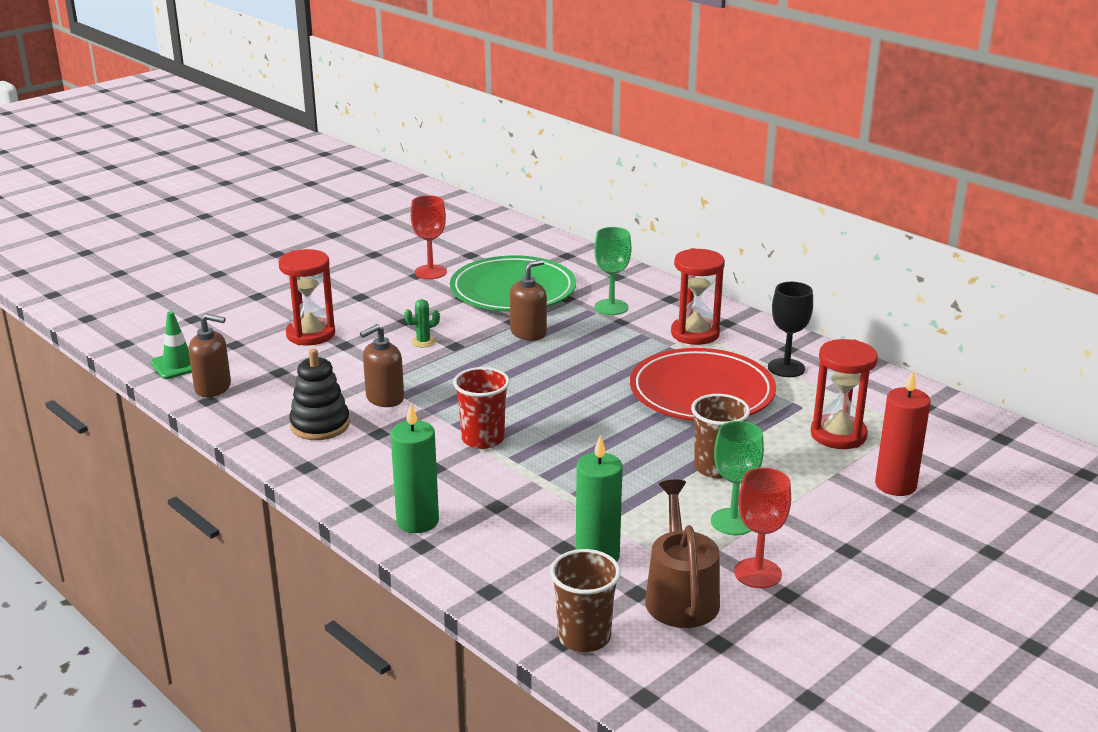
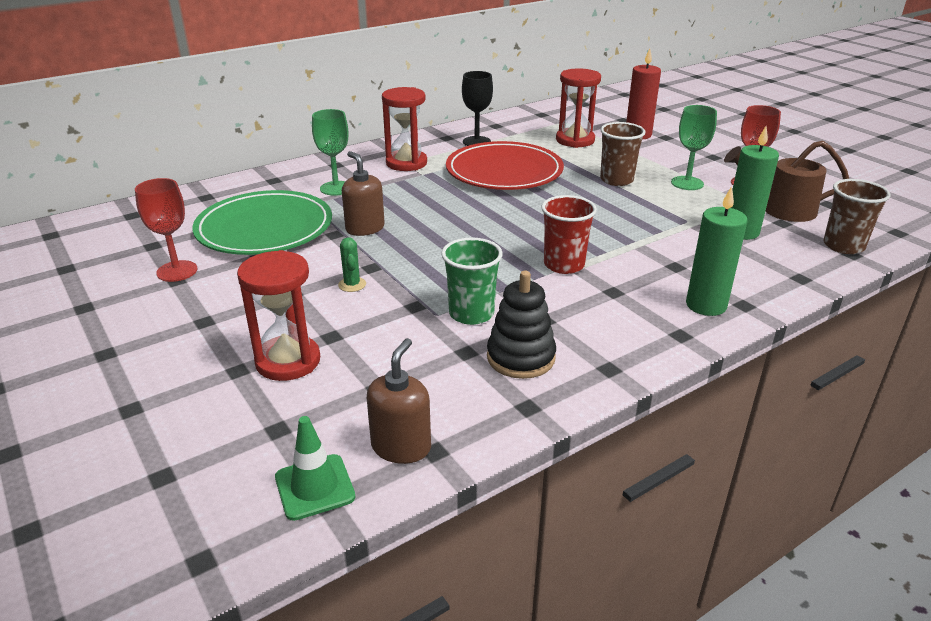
camera: 80 degrees left, 5 degrees up
brown soap dispenser [360,324,404,407] -> green cup [441,237,503,325]

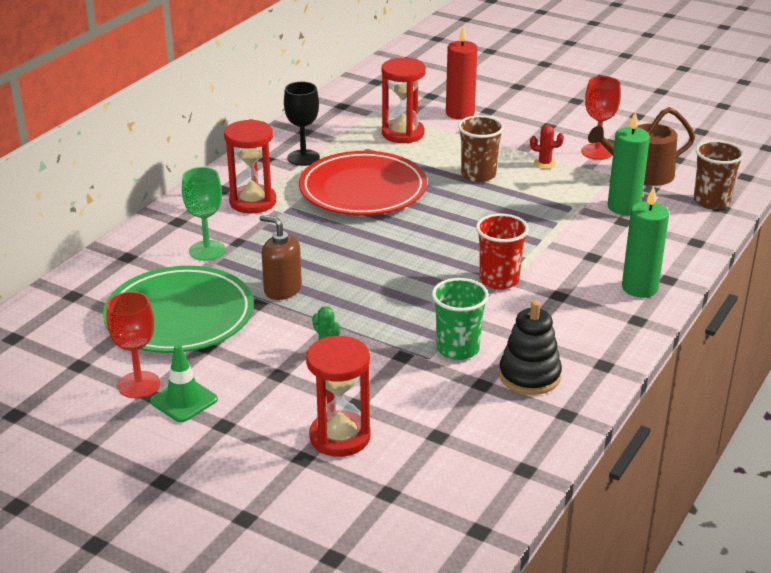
camera: 25 degrees left, 0 degrees up
green traffic cone [275,416,356,521] -> green traffic cone moved to [150,344,218,422]
brown soap dispenser [367,338,431,464] -> none
green goblet [671,105,717,190] -> red cactus [530,125,564,169]

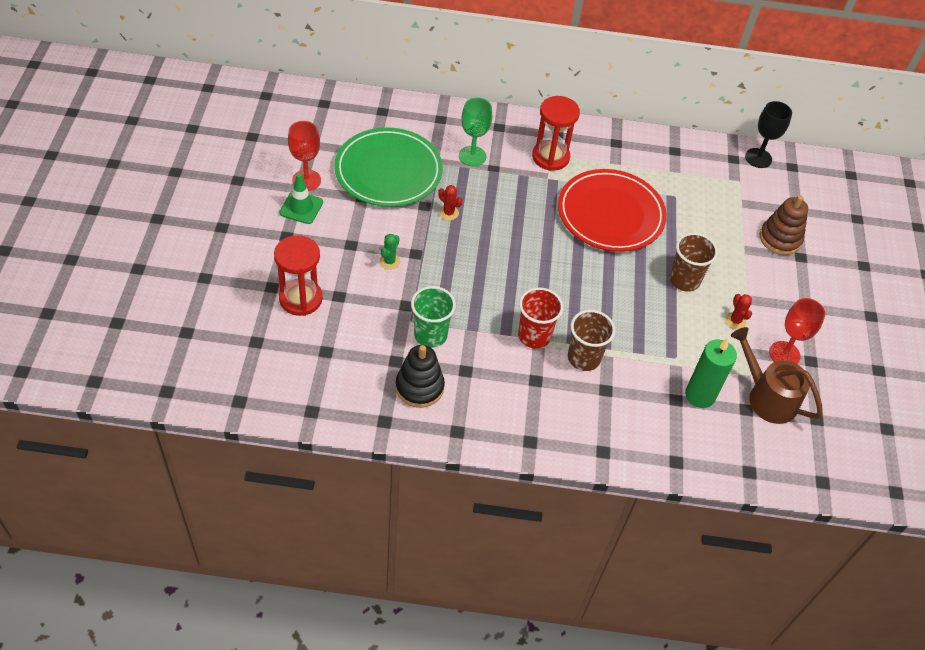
camera: 60 degrees right, 20 degrees up
brown soap dispenser [260,215,302,300] -> red cactus [438,185,463,220]
black goblet [284,82,320,166] -> black goblet moved to [745,101,792,168]
red hourglass [382,58,426,143] -> none
red candle [446,26,477,119] -> brown stacking toy [760,195,808,255]
green candle [622,186,669,298] -> none
brown cup [694,140,744,209] -> brown cup moved to [568,310,615,371]

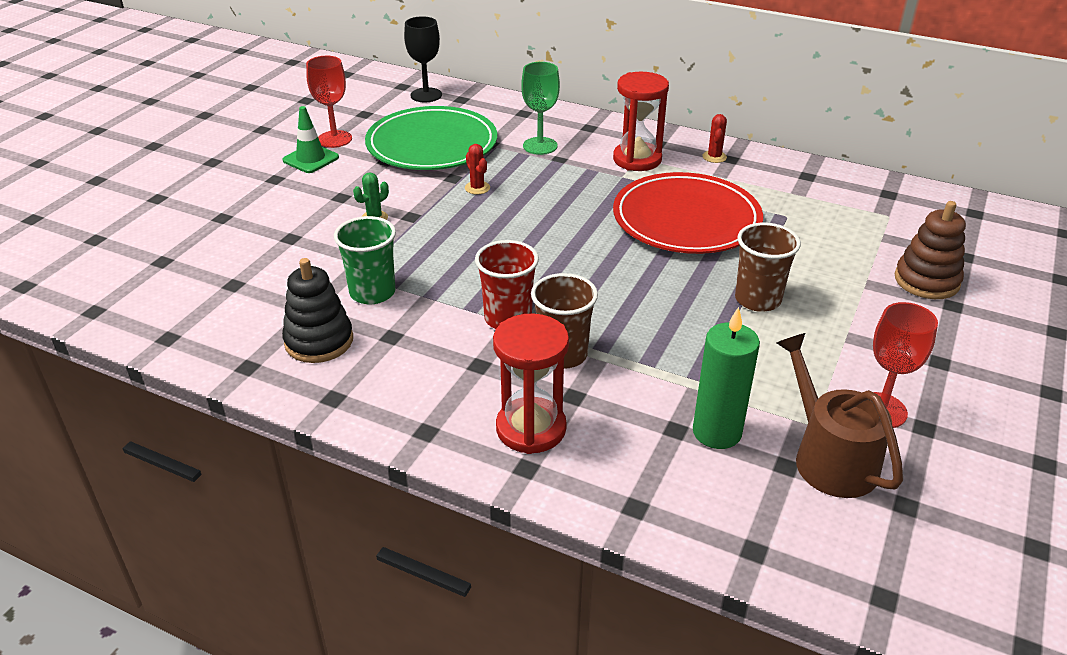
camera: 25 degrees right, 15 degrees down
red hourglass [274,235,322,316] -> red hourglass moved to [493,314,569,454]
red cactus [725,294,752,329] -> red cactus moved to [702,114,727,163]
black goblet [745,101,792,168] -> black goblet moved to [404,16,442,102]

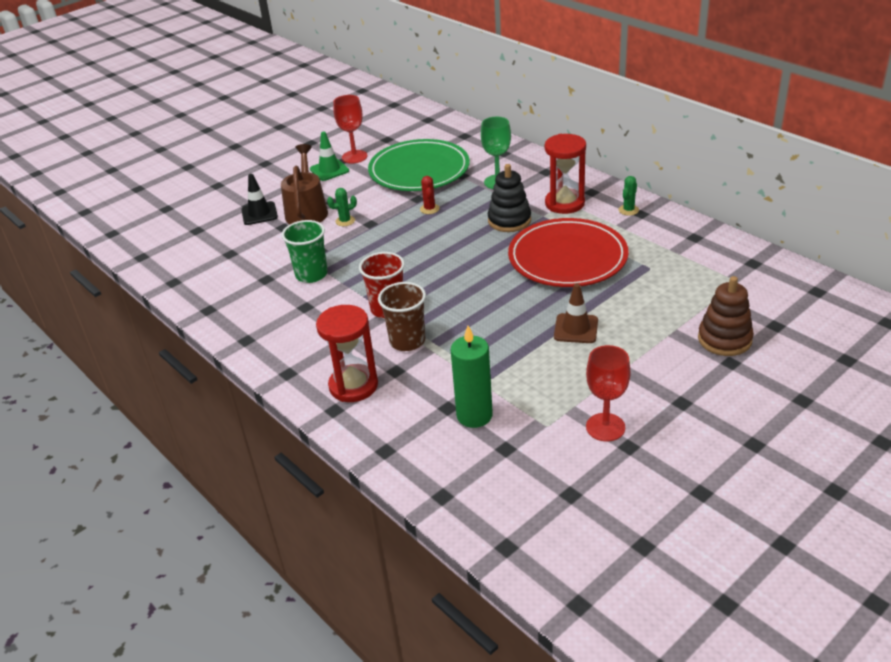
camera: 25 degrees right, 0 degrees up
black stacking toy [282,258,353,363] -> black stacking toy moved to [488,164,531,232]
black goblet [404,16,442,102] -> none
red cactus [702,114,727,163] -> green cactus [619,176,639,216]
brown cup [735,223,801,312] -> brown traffic cone [554,283,598,343]
brown watering can [777,333,903,498] -> brown watering can moved to [281,144,328,224]
none -> black traffic cone [241,174,278,225]

